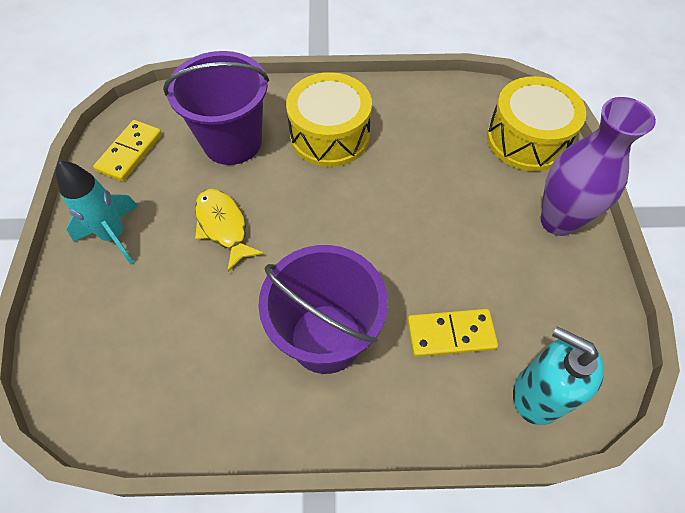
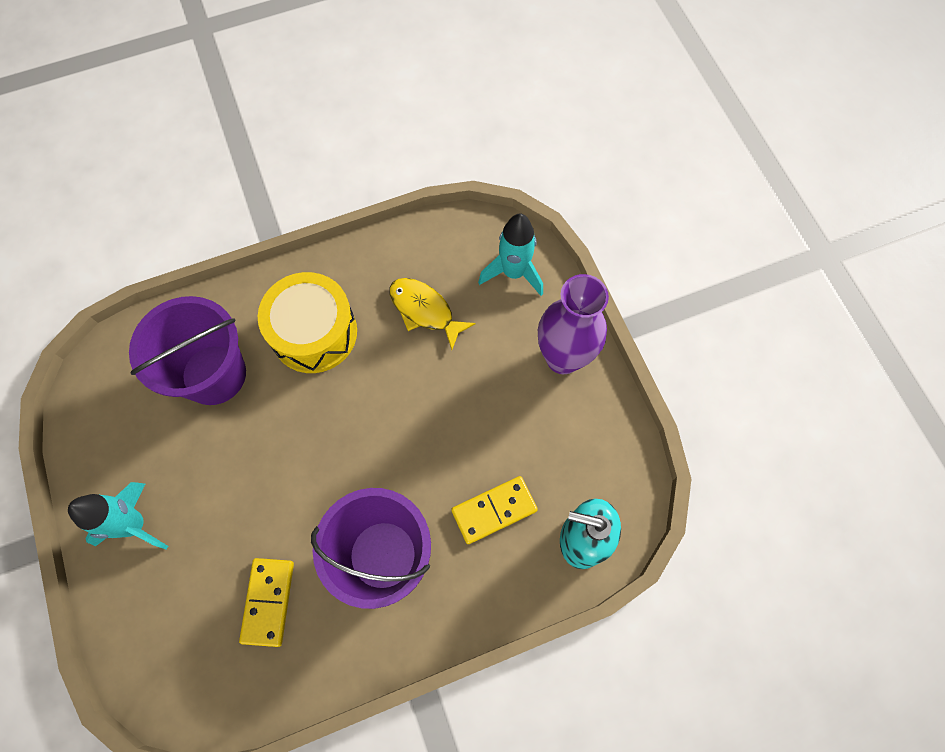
camera: 20 degrees left, 10 degrees up
yellow domino [93,120,162,181] -> yellow domino moved to [239,558,294,647]
yellow fish [195,189,264,272] -> yellow fish moved to [389,278,476,350]
yellow drum [487,76,586,171] -> turquoise rocket [478,213,543,296]

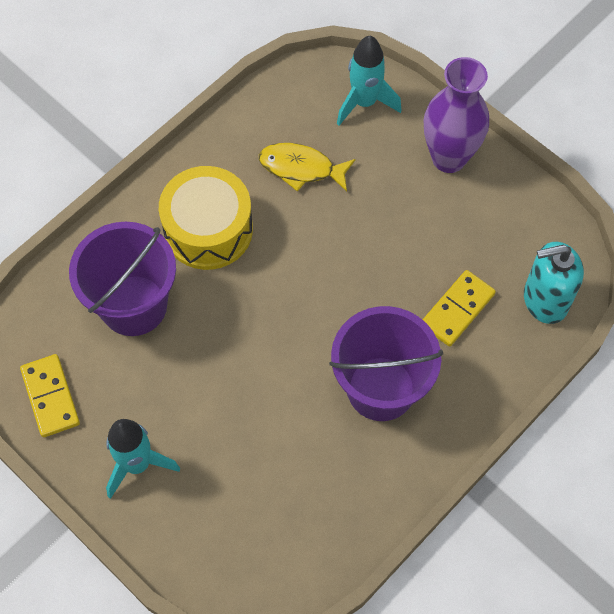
camera: 25 degrees left, 5 degrees down
yellow domino [239,558,294,647] -> yellow domino moved to [20,354,80,437]

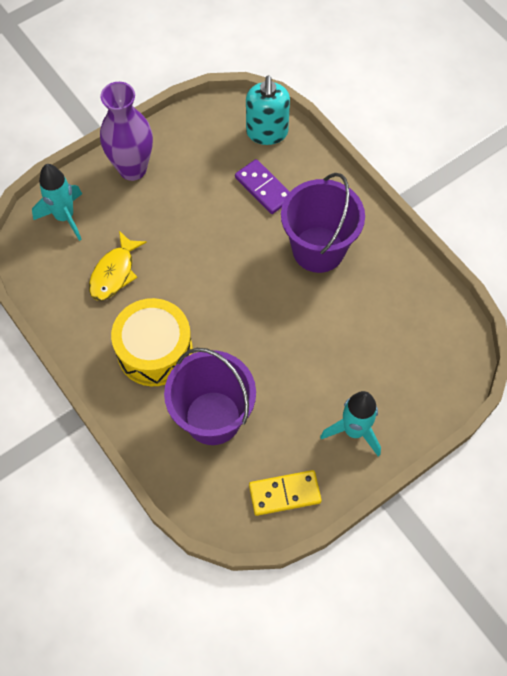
camera: 80 degrees left, 0 degrees up
yellow domino [422,270,496,347] -> purple domino [235,159,290,214]

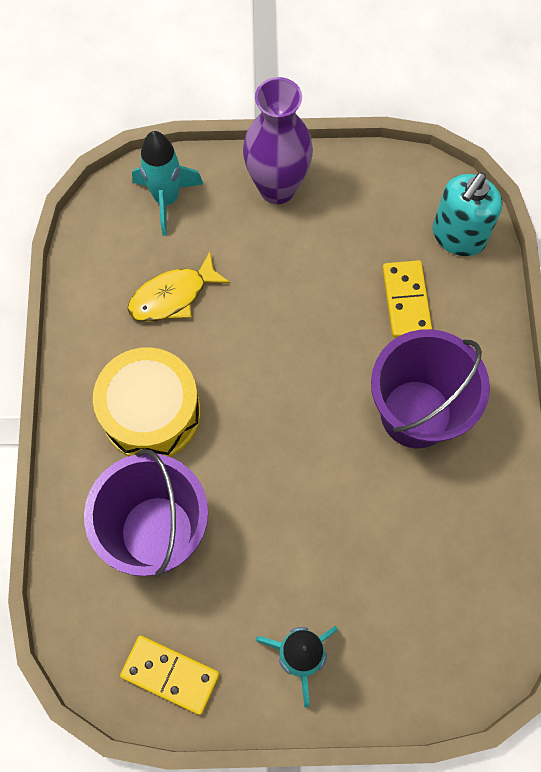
camera: 35 degrees right, 5 degrees up
purple domino [235,159,290,214] -> yellow domino [382,260,432,338]

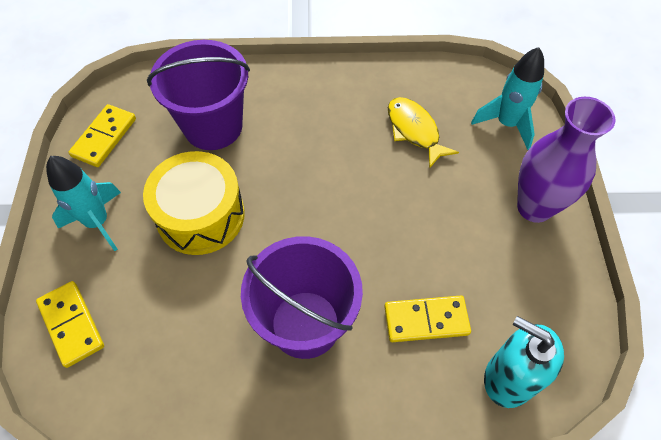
camera: 90 degrees right, 10 degrees down
yellow drum [93,347,201,457] -> yellow drum moved to [143,151,245,255]
none -> yellow domino [36,281,104,368]

